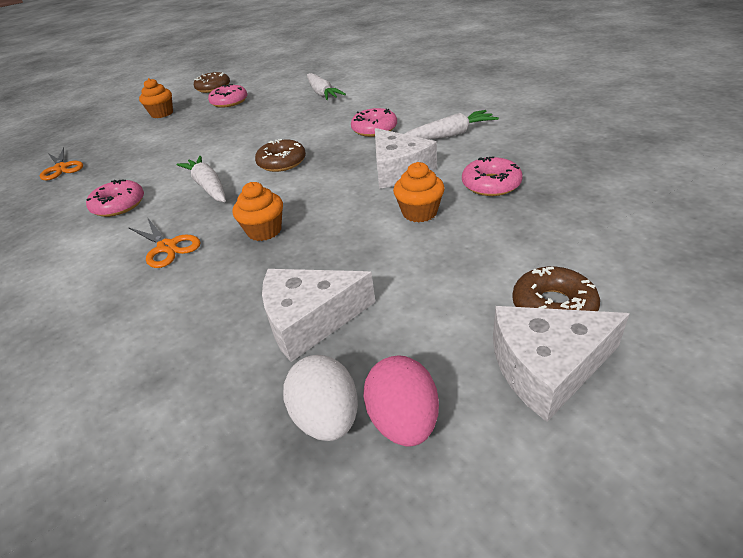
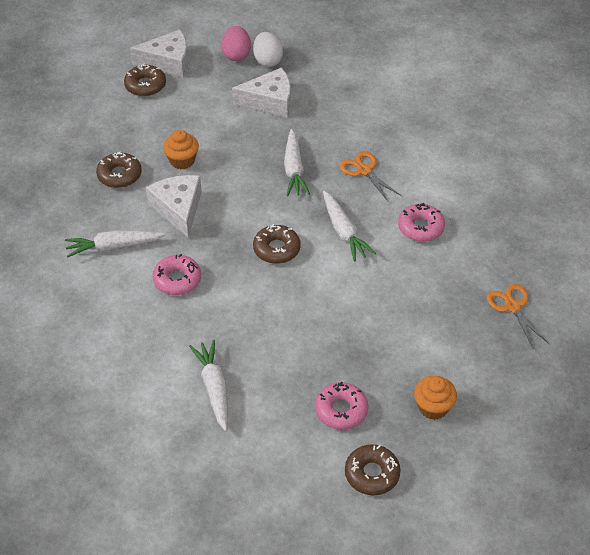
camera: 175 degrees left, 10 degrees up
orange cupcake [232,182,283,241] -> white carrot [284,129,310,196]
pink donut [462,157,523,196] -> brown donut [96,151,142,188]

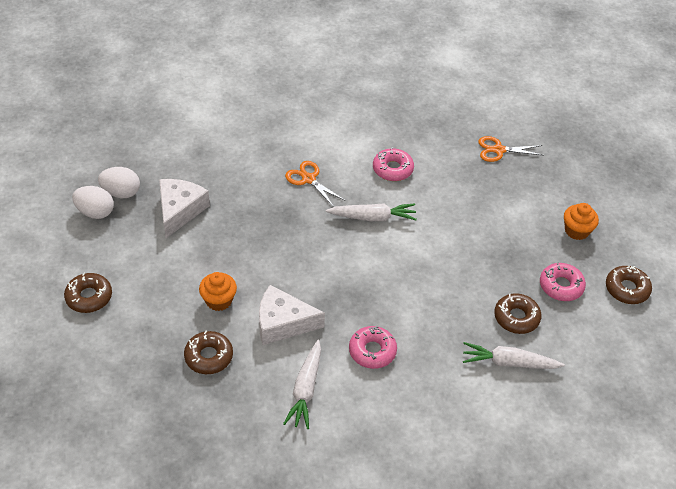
camera: 70 degrees left, 0 degrees up
white cheese [130,30,188,78] -> none
pink egg [221,26,251,61] -> white egg [72,186,114,219]
brown donut [253,224,301,264] -> brown donut moved to [494,293,541,334]
white carrot [284,129,310,196] -> none
orange scissors [340,151,401,201] -> orange scissors turned 60 degrees clockwise [285,161,346,207]

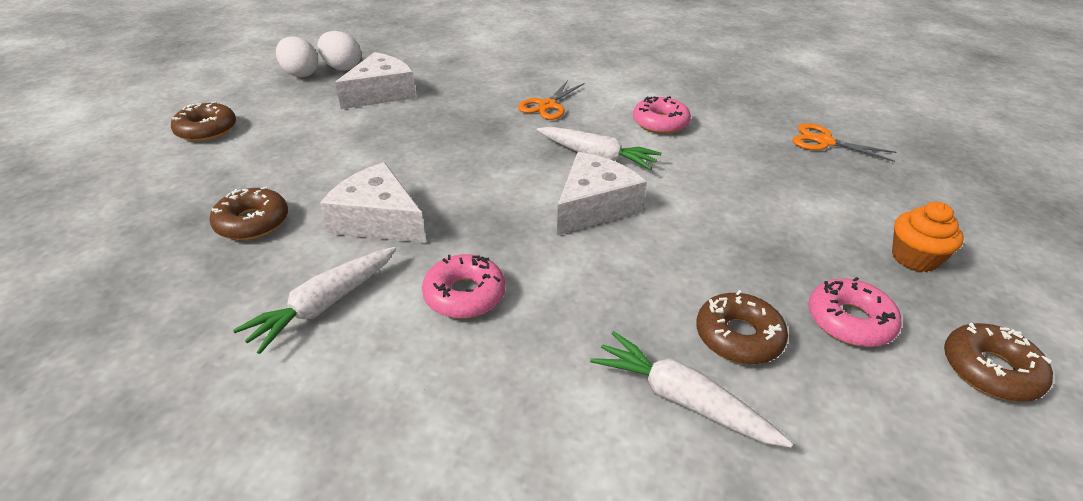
camera: 30 degrees right, 10 degrees down
orange cupcake [199,272,237,311] -> none
orange scissors [285,161,346,207] -> orange scissors turned 135 degrees counterclockwise [518,80,585,120]
none -> white cheese [557,152,647,235]

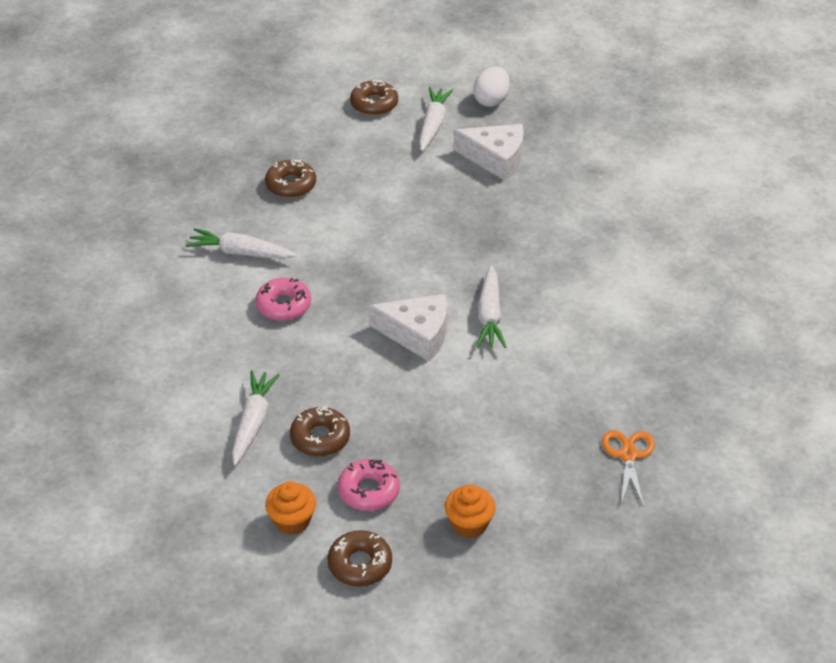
camera: 65 degrees right, 5 degrees up
white egg [317,31,361,71] -> none
white cheese [320,162,426,243] -> none
orange scissors [518,80,585,120] -> none
pink donut [633,96,691,134] -> none
none -> orange cupcake [265,481,316,535]
none -> white carrot [419,87,453,151]

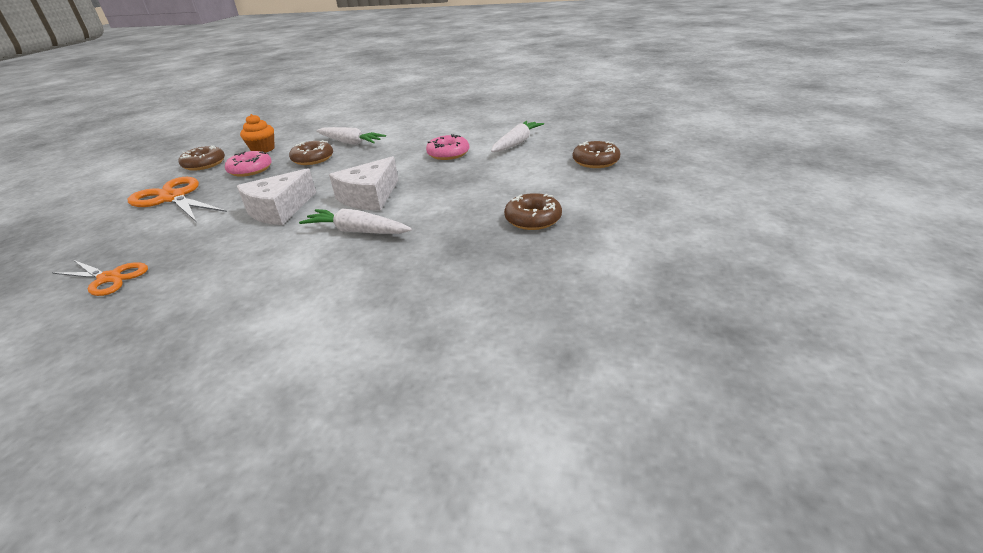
camera: 110 degrees right, 10 degrees down
brown donut [350,80,398,116] -> brown donut moved to [504,193,562,230]
white carrot [419,87,453,151] -> none
orange cupcake [445,484,496,538] -> orange scissors [128,177,227,221]
white cheese [454,124,524,181] -> white cheese moved to [237,168,316,225]
white egg [473,66,510,107] -> none

